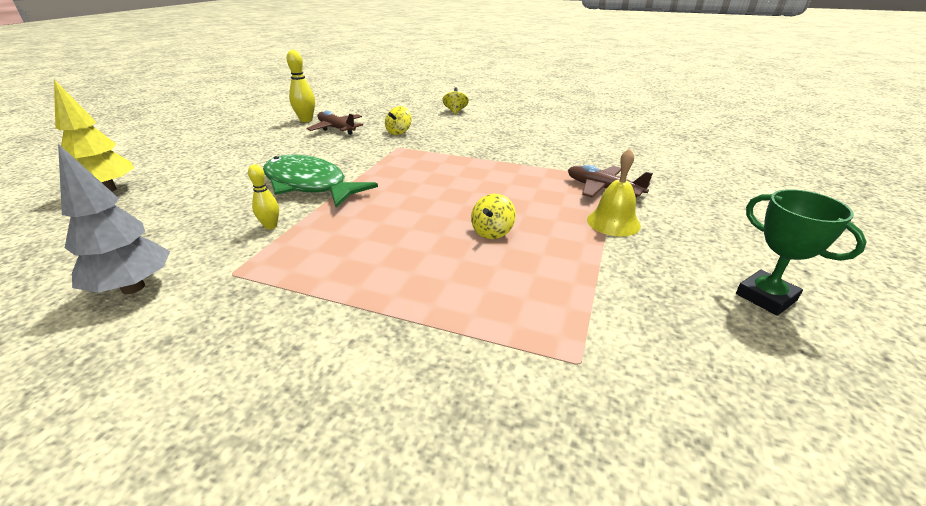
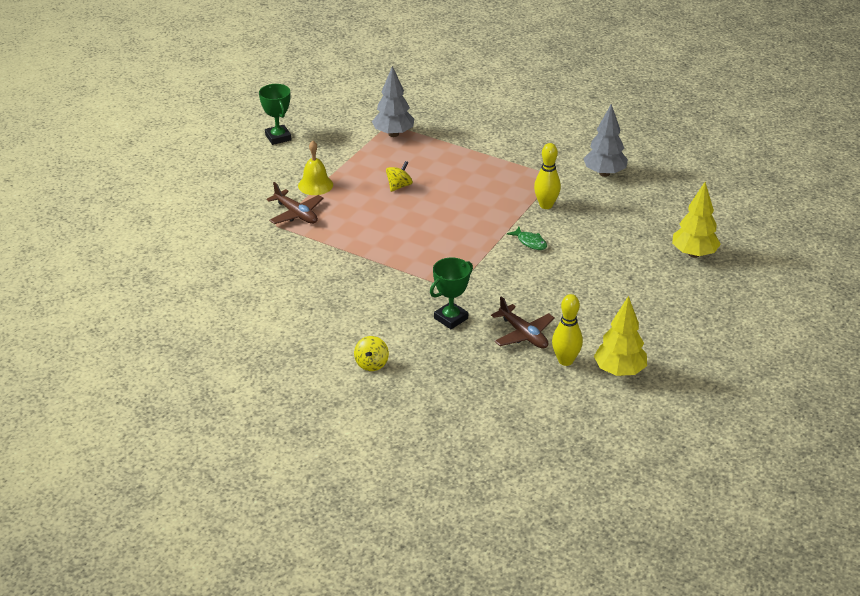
camera: 170 degrees left, 5 degrees up
yellow bowling pin [248,164,279,229] -> yellow bowling pin [534,143,561,209], size x1.61
green fish [263,154,378,208] -> green fish [507,227,547,250], size x0.42
yellow spinning top [385,106,411,135] -> green trophy [430,258,473,329]
none -> grey tree [372,66,414,137]
none -> yellow tree [594,296,647,376]

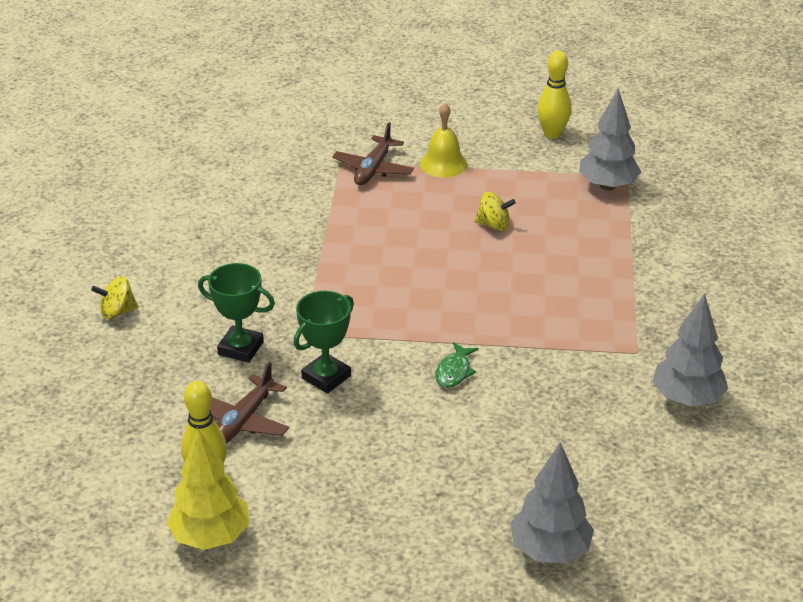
camera: 65 degrees right, 0 degrees up
green trophy [259,84,292,145] -> green trophy moved to [293,291,354,394]
yellow bowling pin [534,143,561,209] -> yellow bowling pin moved to [537,51,571,139]
yellow tree [672,182,721,258] -> grey tree [510,442,594,564]

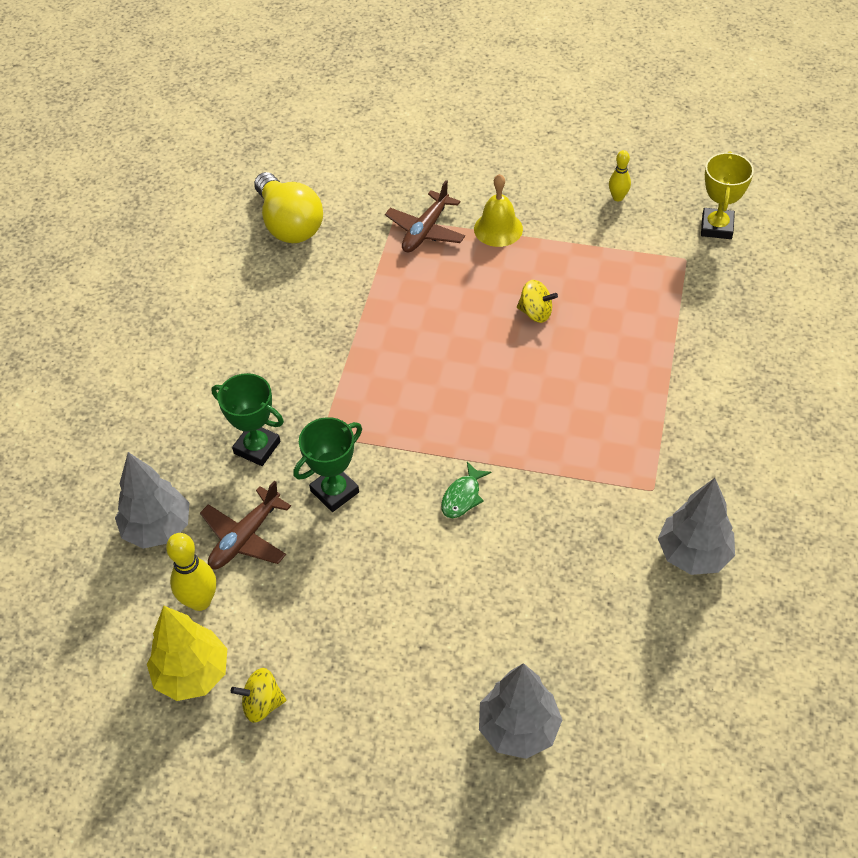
camera: 10 degrees right, 15 degrees up
yellow spinning top [91,276,138,319] -> yellow spinning top moved to [231,668,286,723]
yellow bowling pin [537,51,571,139] -> yellow bowling pin [609,150,631,201], size x0.62
grey tree [579,89,641,191] -> grey tree moved to [115,452,189,549]
none -> yellow light bulb [254,172,323,243]
none -> yellow trophy [701,151,754,239]

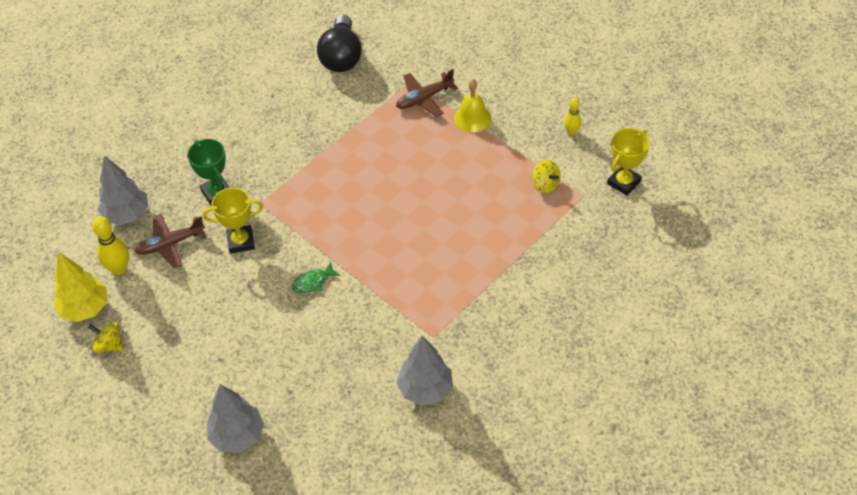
camera: 30 degrees right, 0 degrees up
yellow light bulb [254,172,323,243] -> black light bulb [317,14,362,72]
green trophy [293,417,362,512] -> yellow trophy [203,188,263,254]
yellow spinning top [517,280,558,323] -> yellow spinning top moved to [532,160,561,193]

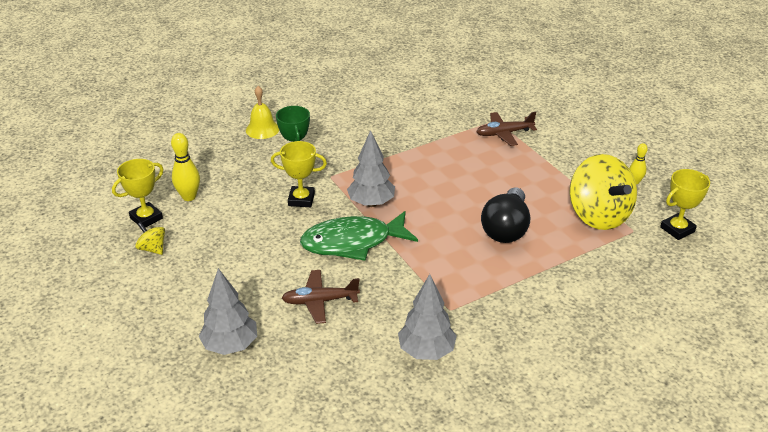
camera: 15 degrees right, 15 degrees down
yellow tree [54,253,107,322] -> yellow trophy [112,159,163,228]
grey tree [97,156,148,225] -> grey tree moved to [347,130,395,207]
brown plane [134,213,206,268] -> brown plane moved to [282,270,360,324]
green fish [292,262,341,293] -> green fish [300,211,418,261], size x2.40
black light bulb [317,14,362,72] -> black light bulb moved to [481,188,530,243]
yellow bell [454,79,492,133] -> yellow bell moved to [246,86,279,139]
yellow spinning top [532,160,561,193] -> yellow spinning top [569,154,637,230], size x2.29

